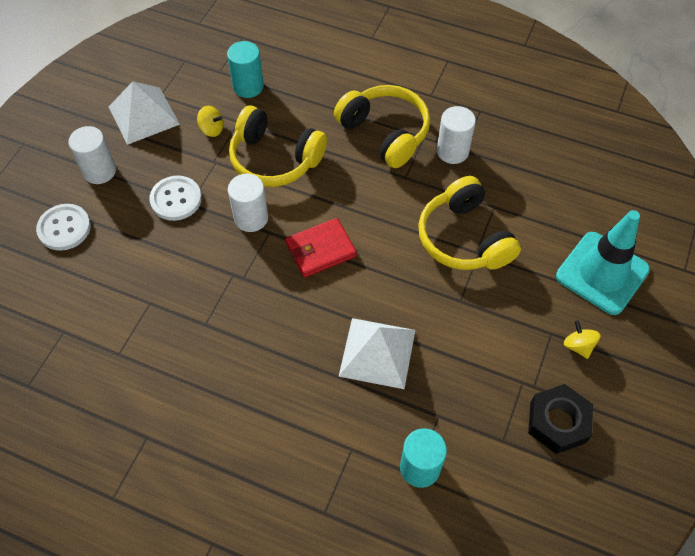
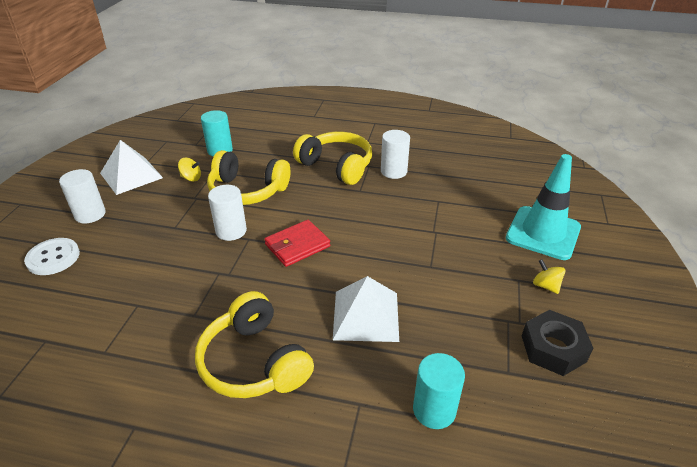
camera: 10 degrees left, 20 degrees down
white button [150,175,202,221] -> none
yellow headphones [418,176,521,270] -> yellow headphones moved to [195,291,314,398]

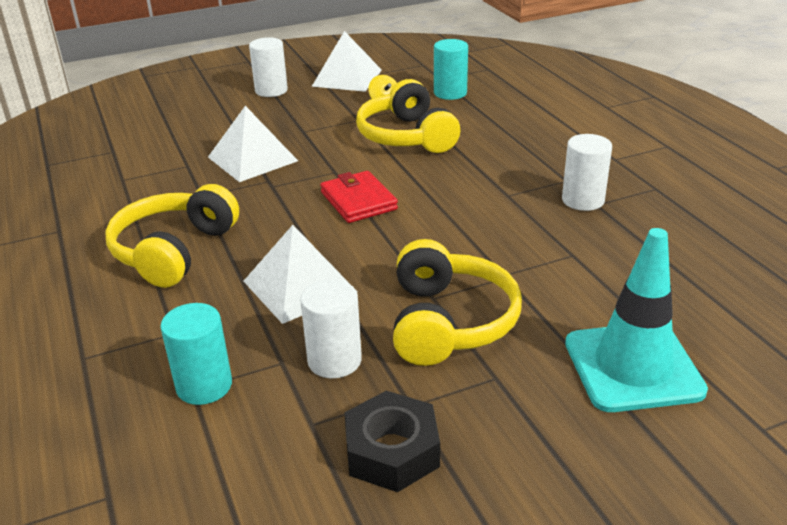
camera: 55 degrees right, 5 degrees down
white button [24,238,80,275] -> none
white cylinder [208,185,247,241] -> white cylinder moved to [300,279,362,378]
red wallet [264,220,330,267] -> red wallet turned 45 degrees clockwise [320,171,398,223]
yellow headphones [293,132,372,185] -> yellow headphones moved to [393,239,522,366]
yellow spinning top [533,259,566,294] -> none
none -> white pyramid [208,106,298,182]

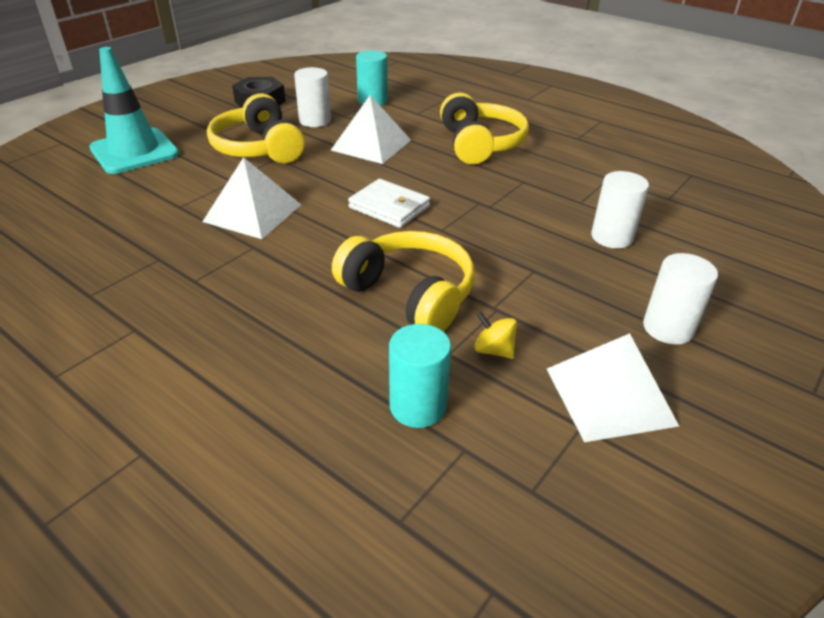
camera: 150 degrees right, 5 degrees up
white pyramid [208,106,298,182] -> white pyramid moved to [202,157,301,239]
red wallet [320,171,398,223] -> white wallet [348,179,430,228]
white cylinder [562,134,612,211] -> white cylinder moved to [591,171,649,249]

